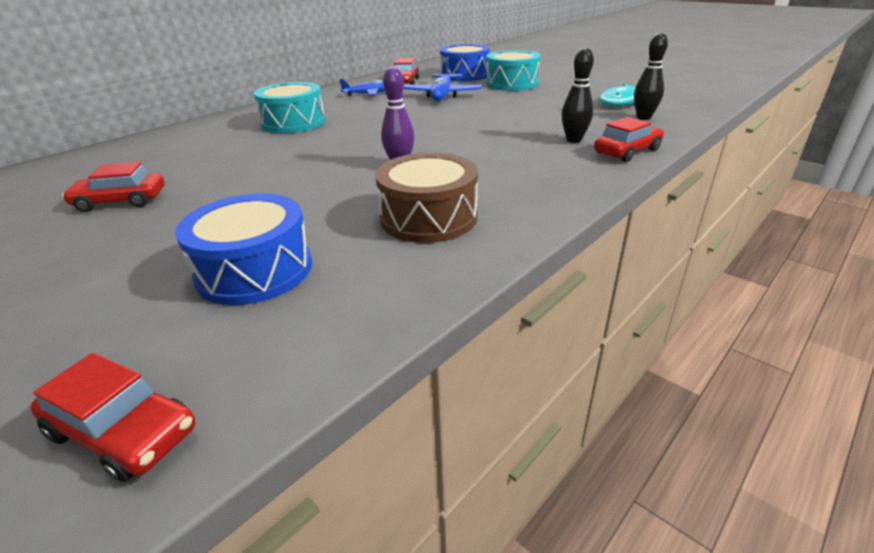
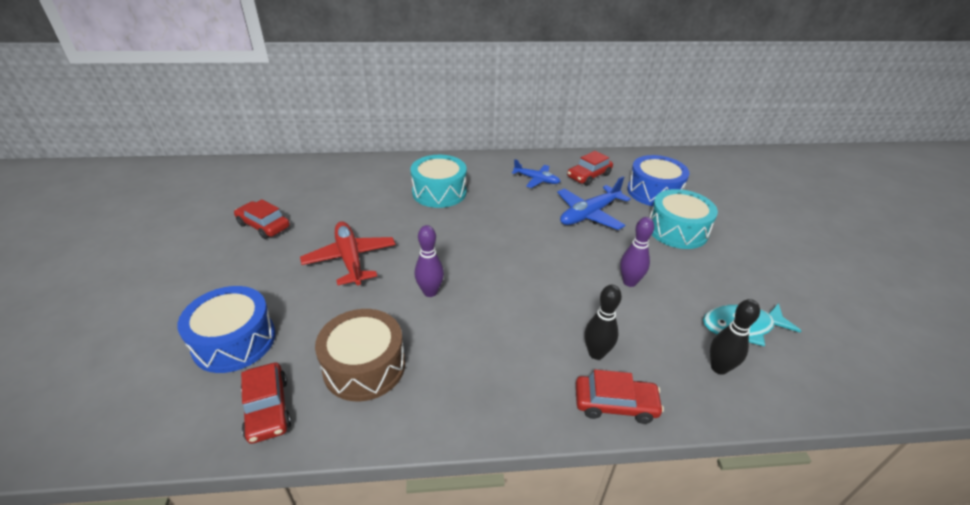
camera: 40 degrees right, 5 degrees up
red car [30,353,196,482] -> red car moved to [241,363,291,444]
none -> red plane [300,221,396,285]
none -> purple bowling pin [620,217,654,287]

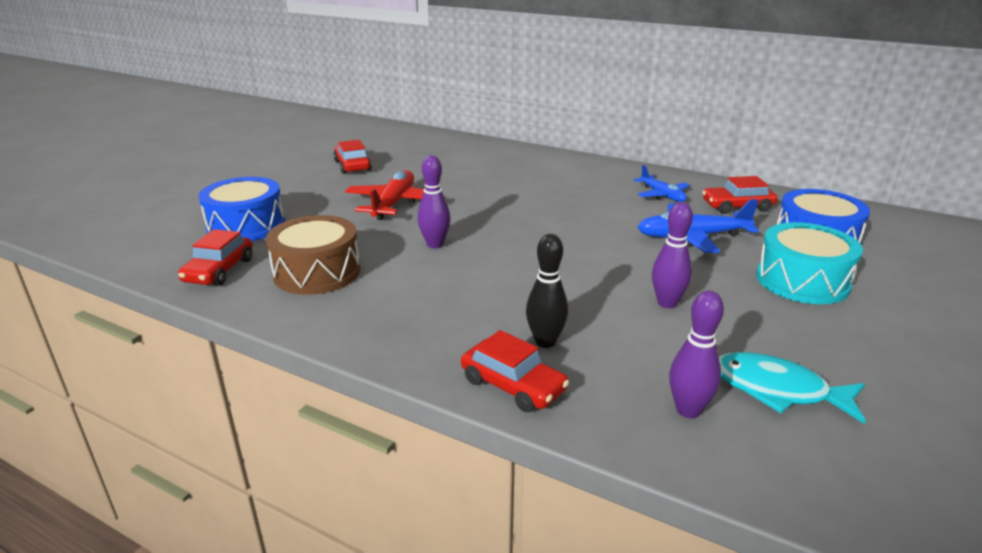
camera: 35 degrees right, 10 degrees down
turquoise drum [410,155,467,208] -> none
black bowling pin [710,299,760,375] -> purple bowling pin [669,291,724,418]

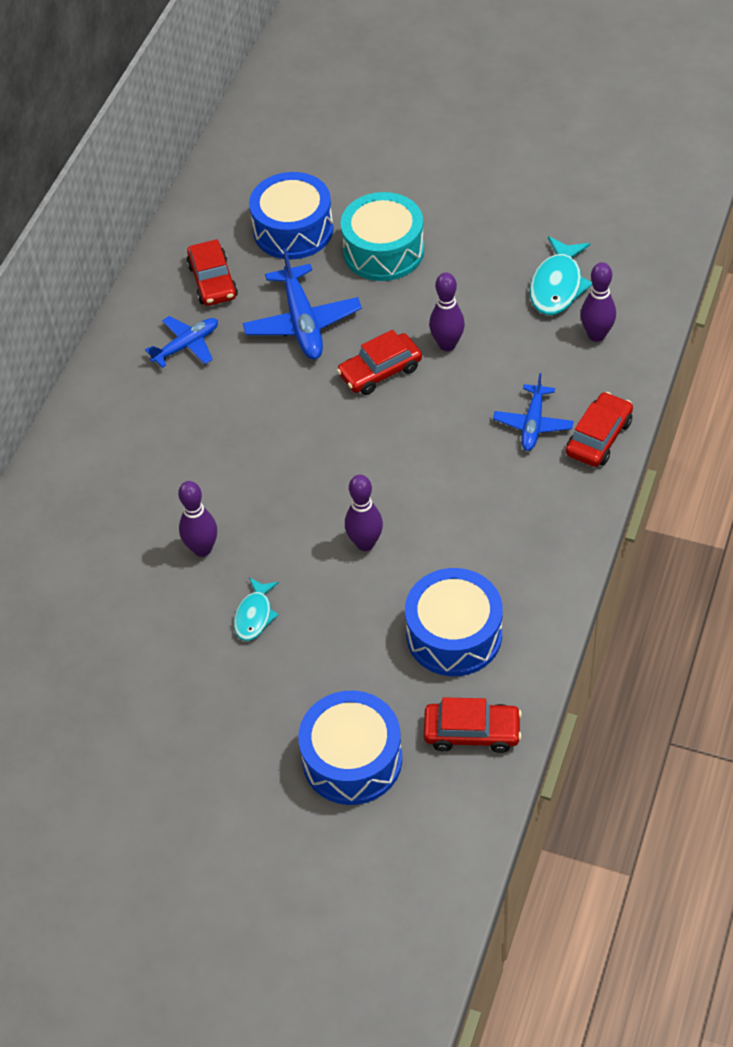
camera: 95 degrees left, 25 degrees up
brown drum [266,215,360,295] -> blue drum [405,568,503,676]
red car [333,140,372,174] -> red car moved to [337,330,422,395]
red plane [345,170,424,220] -> turquoise fish [234,577,279,641]
black bowling pin [526,234,568,348] -> blue plane [493,373,574,451]
none -> purple bowling pin [178,481,217,557]

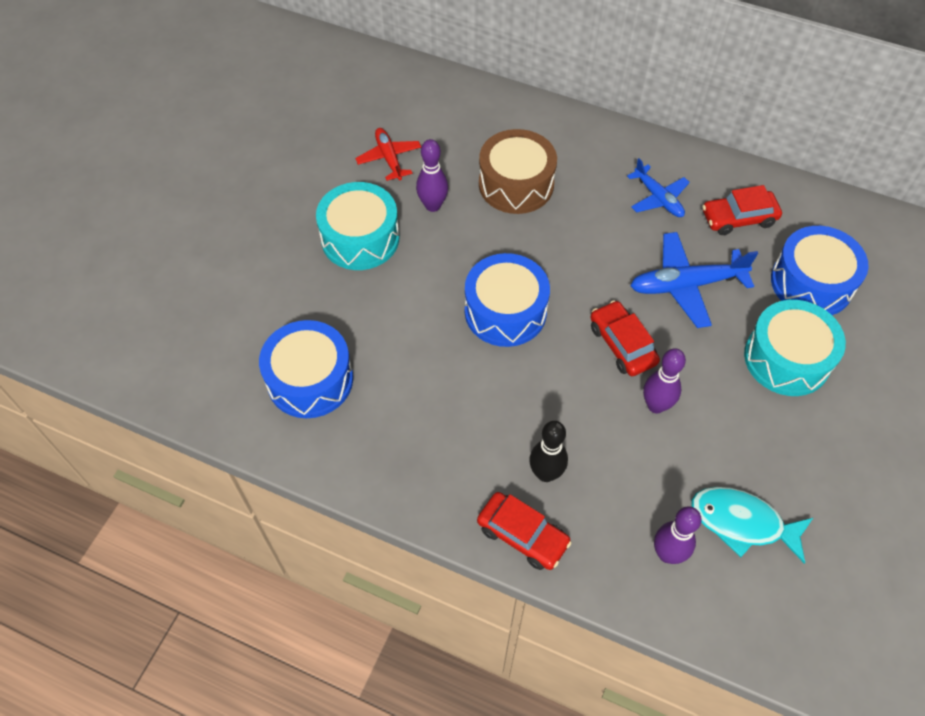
camera: 90 degrees right, 5 degrees up
turquoise fish [234,577,279,641] -> turquoise drum [316,182,399,270]
blue drum [298,691,402,805] -> blue drum moved to [465,253,550,347]
purple bowling pin [345,475,383,551] -> none
red car [424,697,522,753] -> none
blue plane [493,373,574,451] -> black bowling pin [529,421,568,482]
none -> red plane [355,128,421,181]
none -> brown drum [479,129,557,214]

